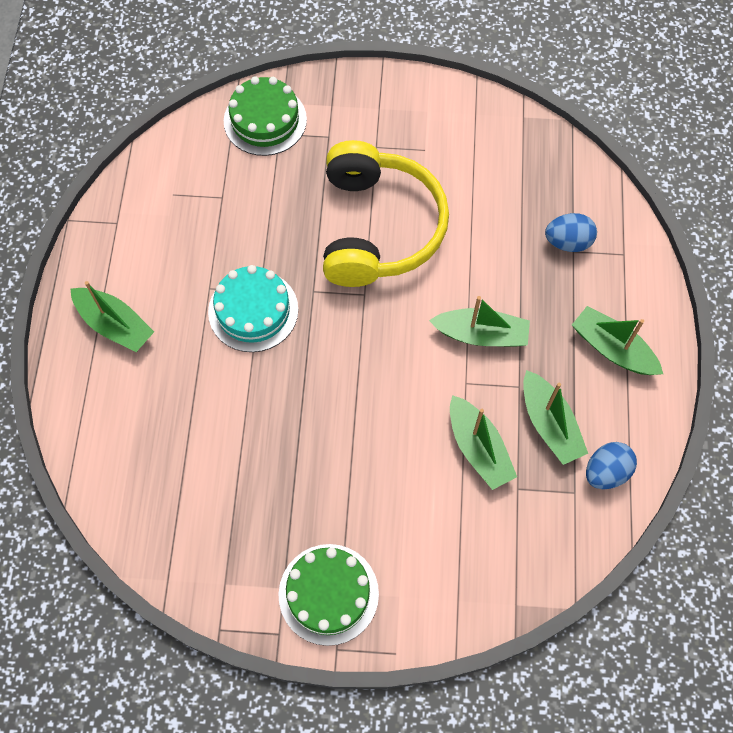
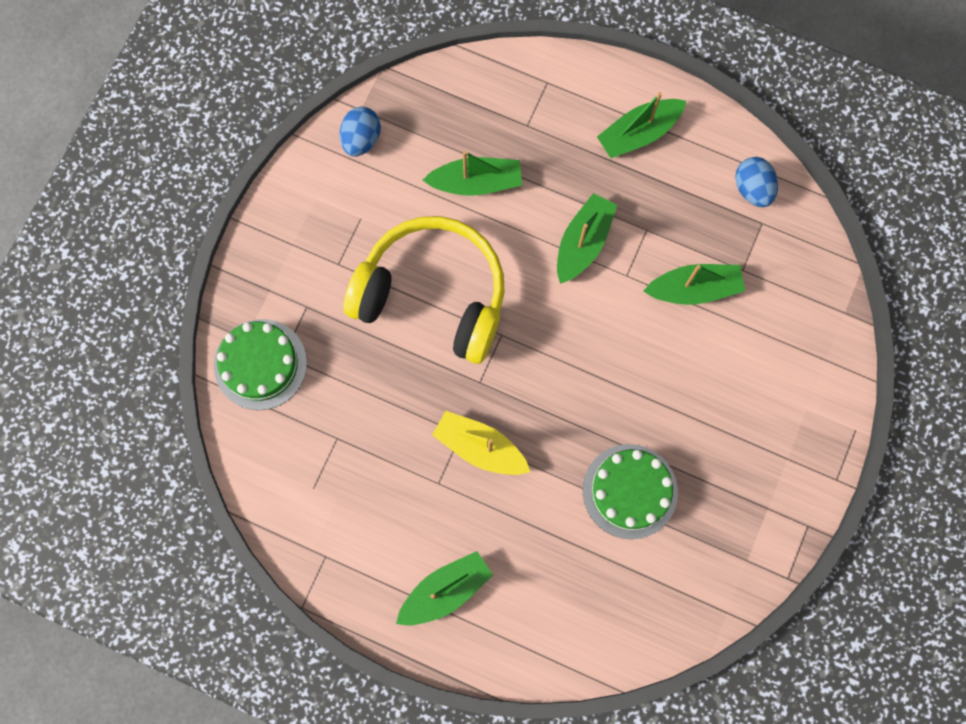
camera: 70 degrees left, 10 degrees up
turquoise cake [208,265,298,352] -> yellow boat [432,411,530,475]
green cake [278,544,379,646] -> green cake moved to [583,444,678,539]
green boat [523,370,588,465] -> green boat moved to [423,151,522,196]
blue egg [545,213,597,252] -> blue egg moved to [340,107,381,156]

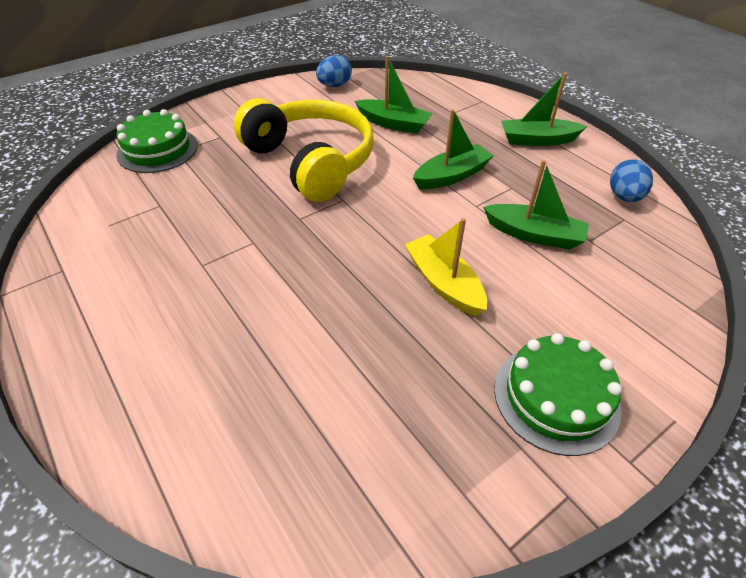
camera: 30 degrees right, 30 degrees down
green boat [396,551,493,626] -> none
yellow boat [432,411,530,475] -> yellow boat moved to [405,218,487,316]
green cake [583,444,678,539] -> green cake moved to [494,333,622,456]

